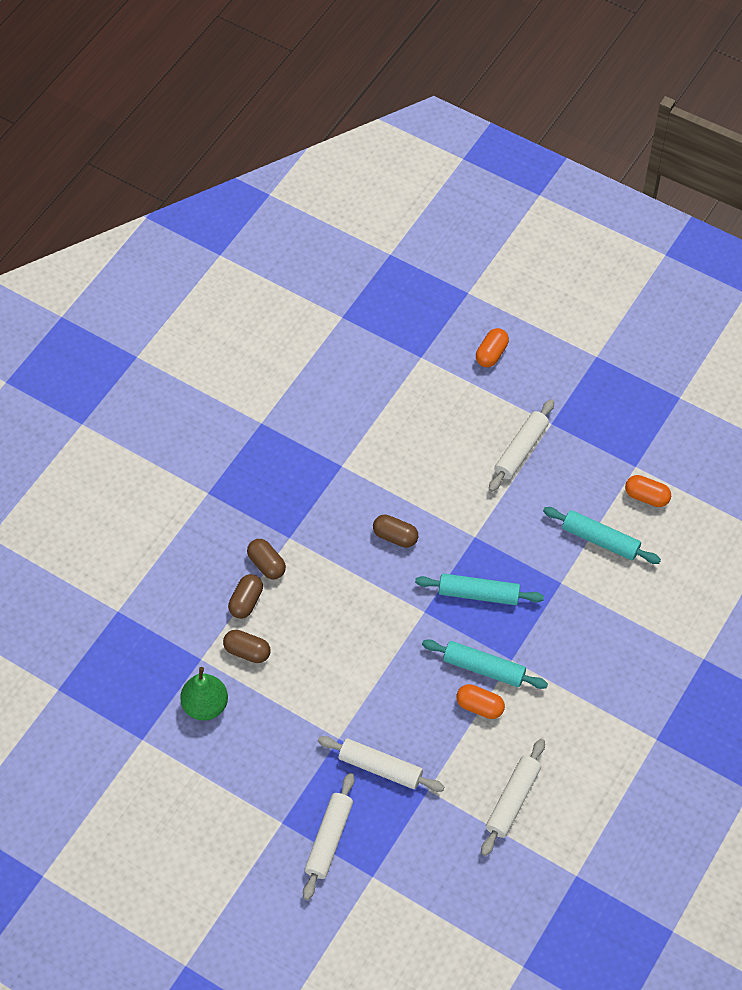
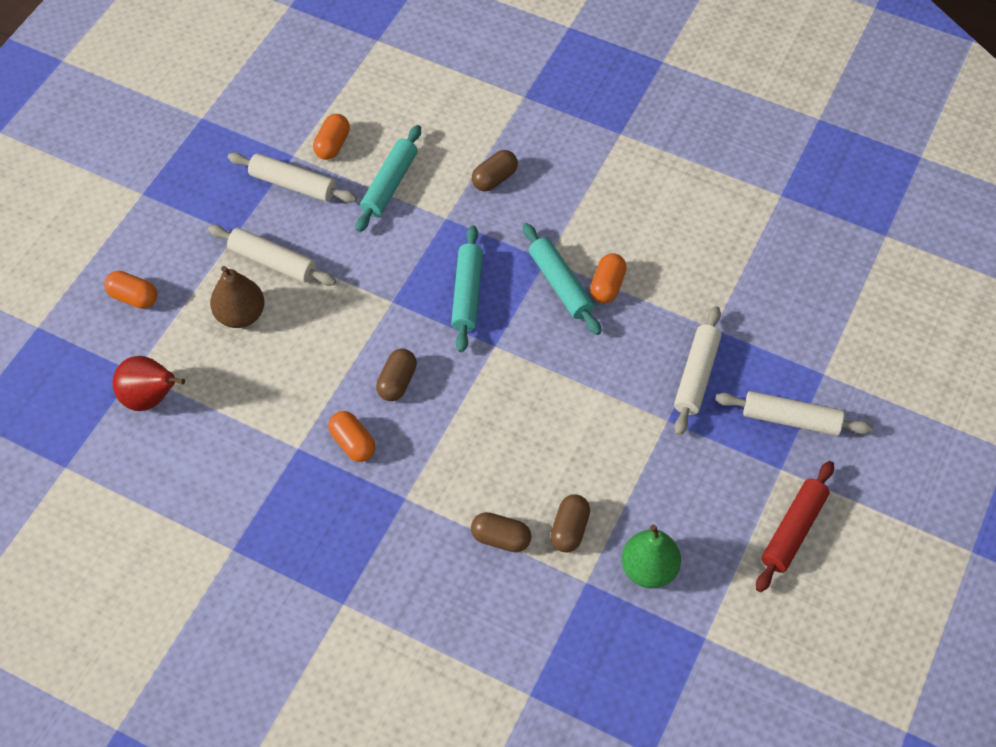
camera: 95 degrees left, 0 degrees up
brown capsule [247,539,286,579] -> brown capsule moved to [472,150,518,191]
turquoise rolling pin [422,639,548,689] -> turquoise rolling pin turned 45 degrees counterclockwise [523,223,601,335]
white rolling pin [481,739,545,856] -> white rolling pin moved to [228,152,357,203]
none -> red pear [112,356,185,411]
none -> brown pear [210,266,264,328]
none -> orange capsule [328,411,376,462]
none -> red rolling pin [756,461,834,592]

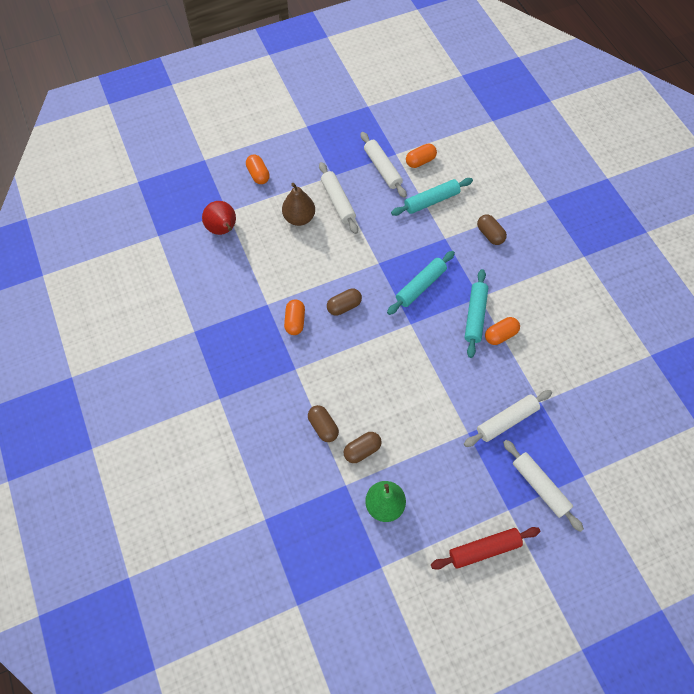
camera: 40 degrees right, 5 degrees up
brown capsule [472,150,518,191] -> brown capsule turned 60 degrees clockwise [477,214,507,245]

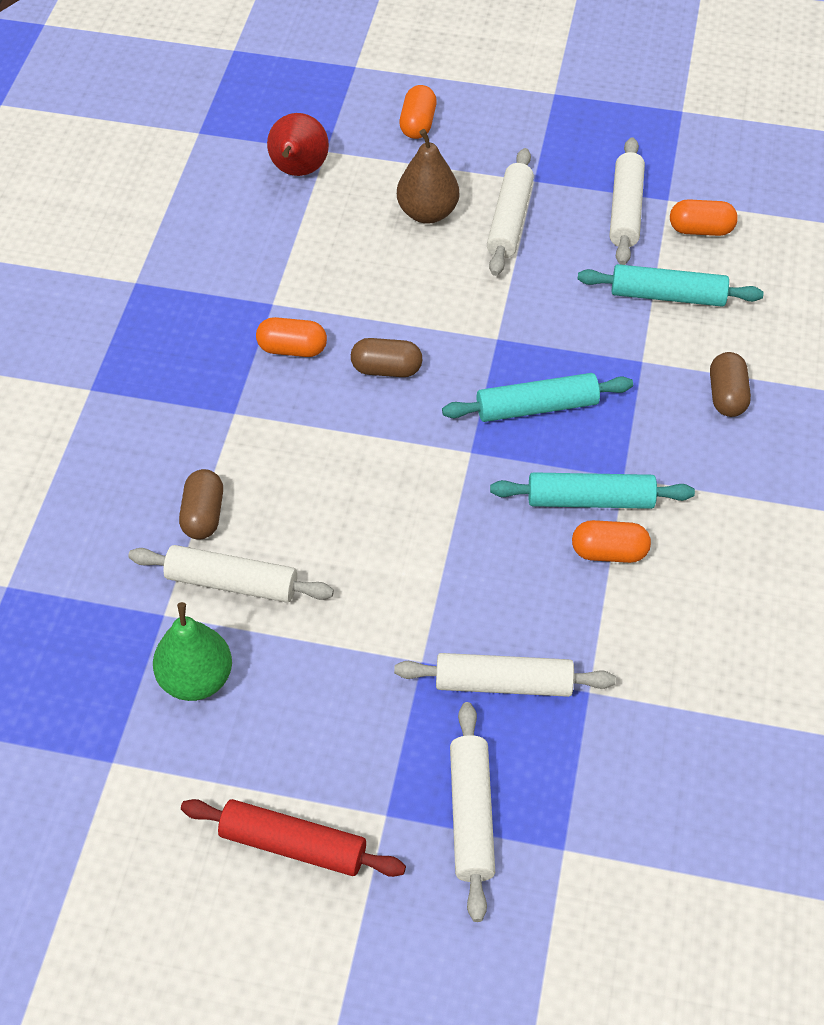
camera: 35 degrees right, 10 degrees down
orange capsule [284,299,305,335] -> orange capsule turned 60 degrees clockwise [256,317,327,357]
brown capsule [344,432,382,463] -> white rolling pin [129,545,334,603]
turquoise rolling pin [465,269,488,358] -> turquoise rolling pin turned 45 degrees clockwise [490,472,695,509]

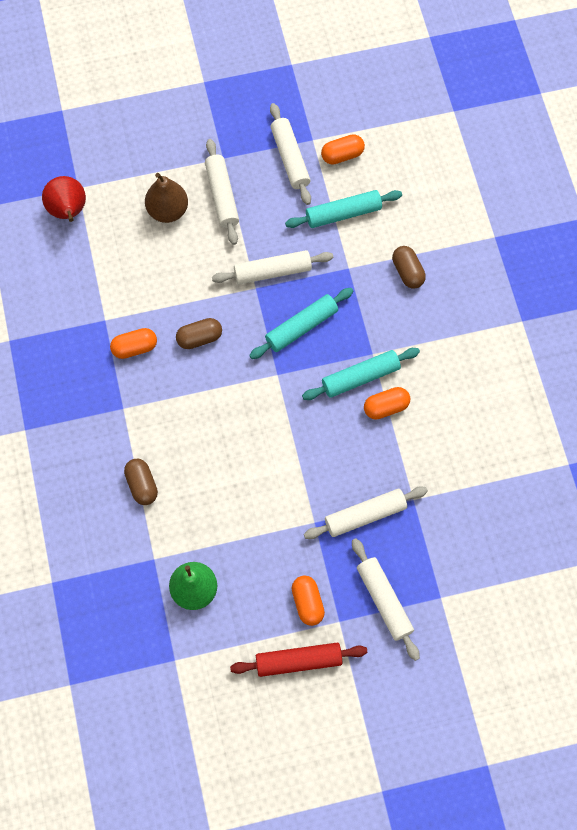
camera: 25 degrees left, 15 degrees up
white rolling pin [129,545,334,603] -> white rolling pin moved to [212,250,333,285]
orange capsule [399,85,437,139] -> orange capsule moved to [292,576,325,626]

